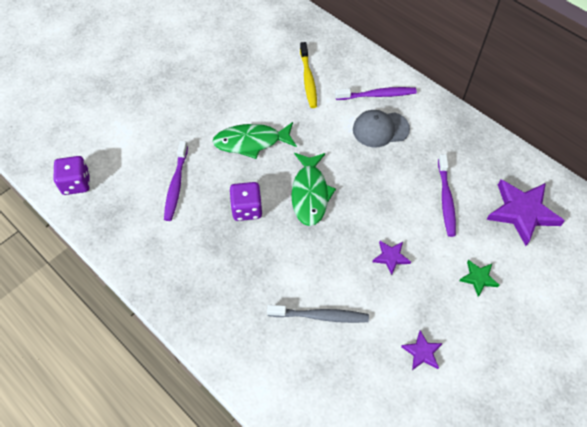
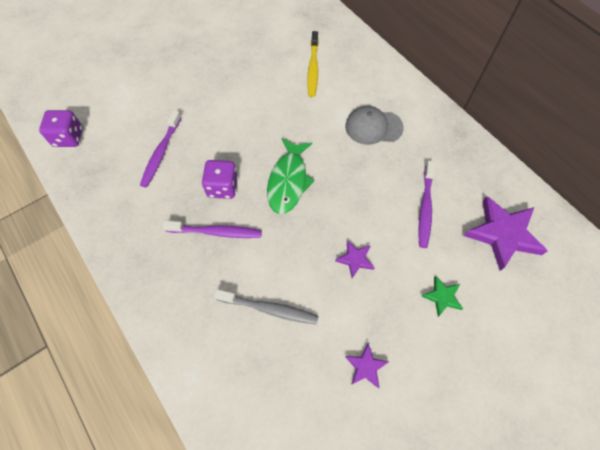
camera: 10 degrees right, 5 degrees up
green fish [212,122,297,159] -> none
purple toothbrush [335,87,417,100] -> purple toothbrush moved to [163,221,262,238]

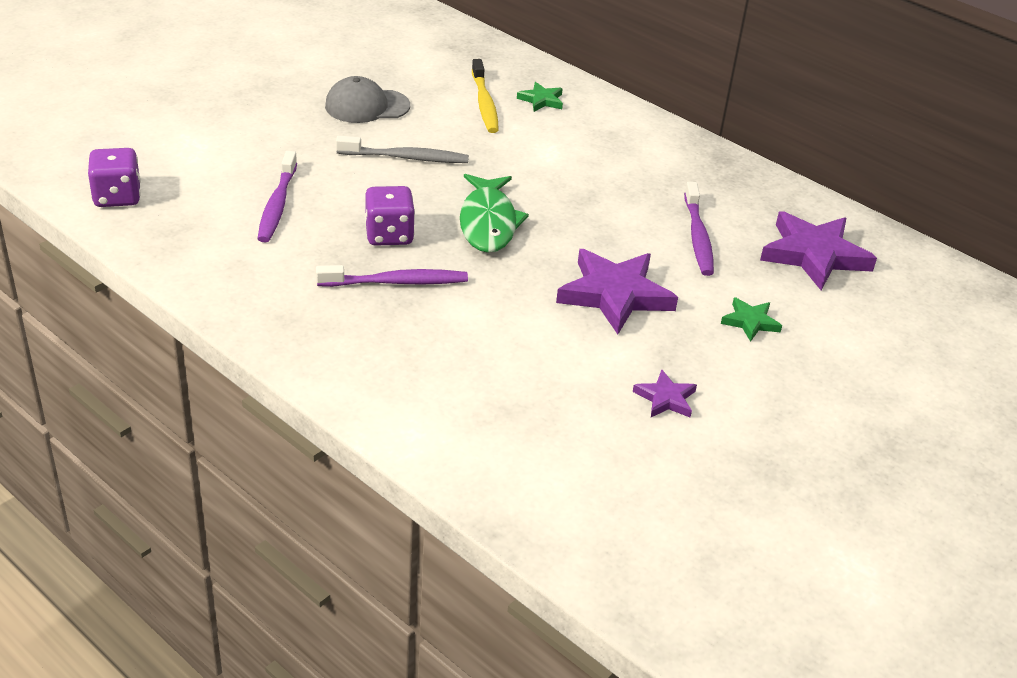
camera: 15 degrees left, 25 degrees down
grey toothbrush [214,289,318,325] -> grey toothbrush moved to [336,135,469,163]
purple star [335,240,374,278] -> purple star [556,249,678,334], size x2.02
grey cap [345,106,404,145] -> grey cap moved to [325,76,410,123]
none -> green star [517,82,563,112]

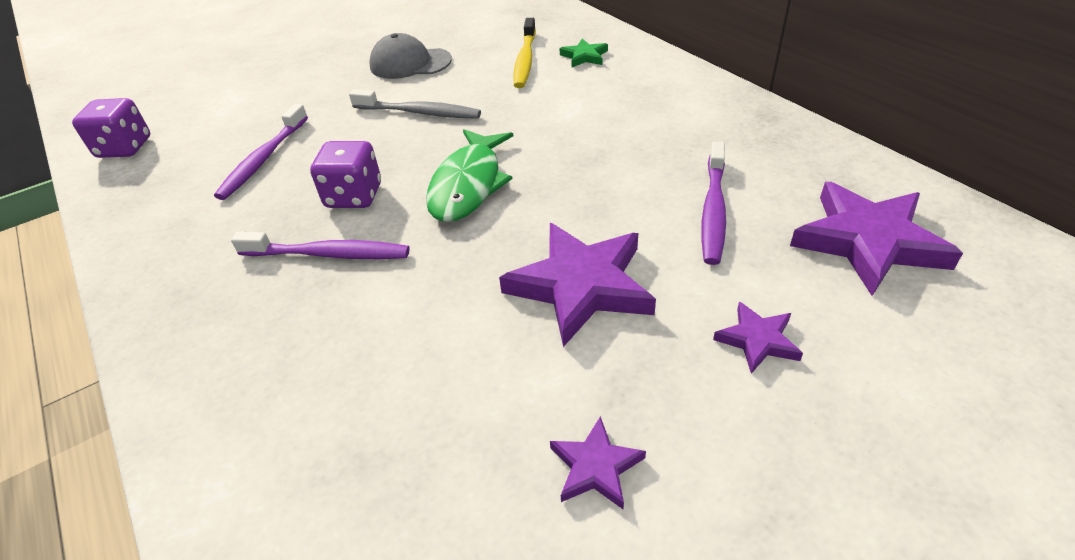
camera: 20 degrees right, 5 degrees up
green star [721,297,782,342] -> purple star [713,302,803,374]

